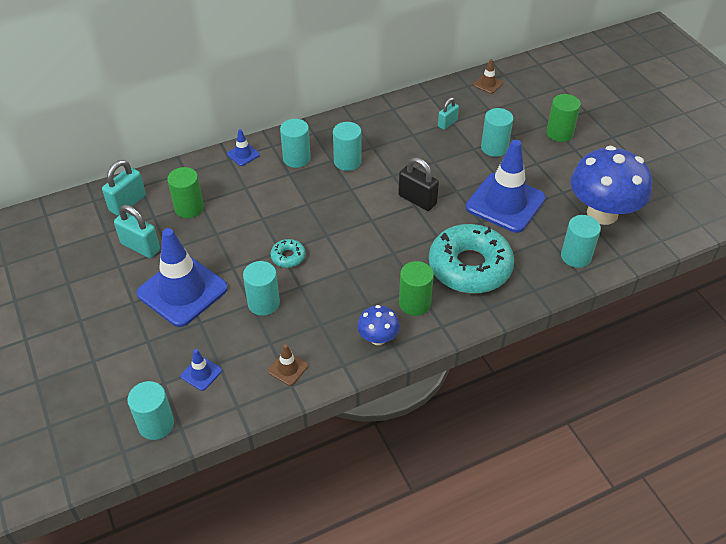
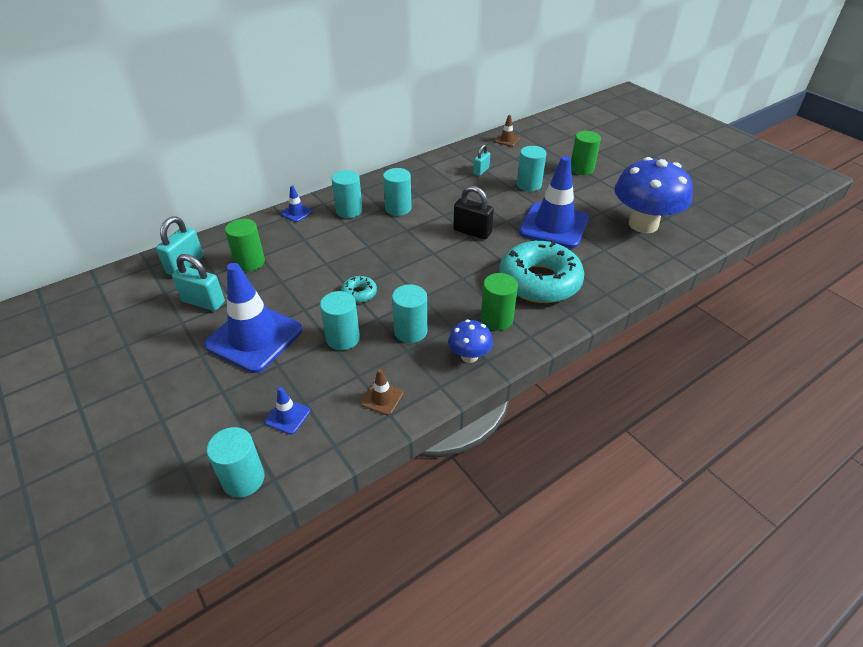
camera: 10 degrees left, 5 degrees down
turquoise cylinder [561,215,601,268] -> turquoise cylinder moved to [392,284,427,343]

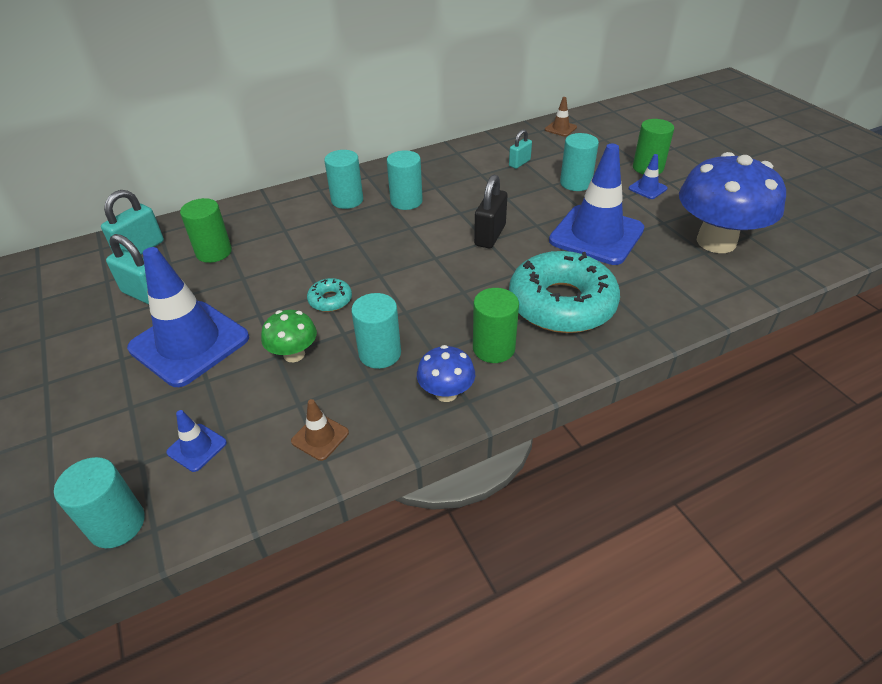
camera: 10 degrees right, 0 degrees up
blue traffic cone [281,185,313,222] -> blue traffic cone moved to [629,154,668,199]
turquoise cylinder [320,291,360,350] -> green mushroom [261,310,317,362]
black padlock [453,186,494,239] -> black padlock turned 75 degrees clockwise [474,175,508,248]

